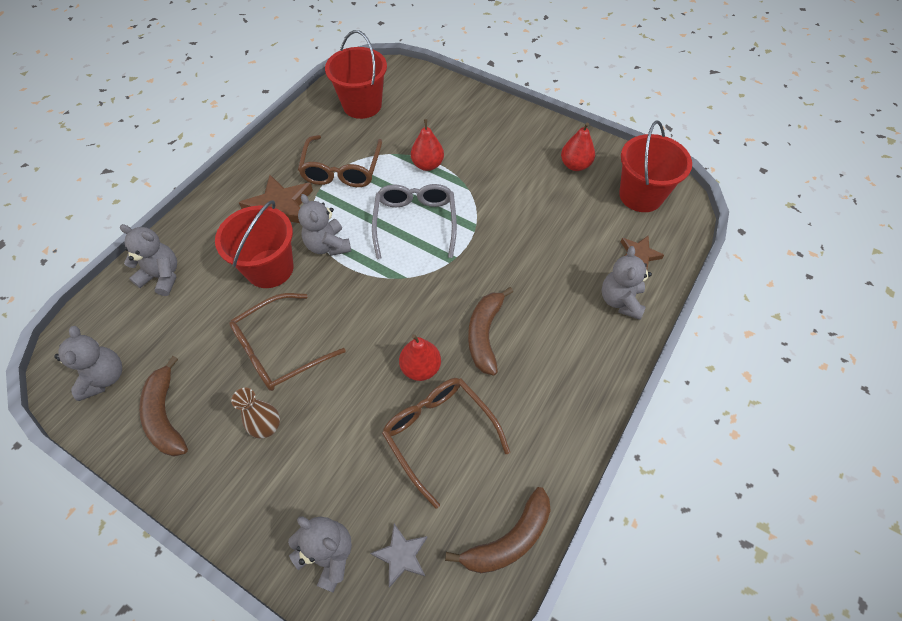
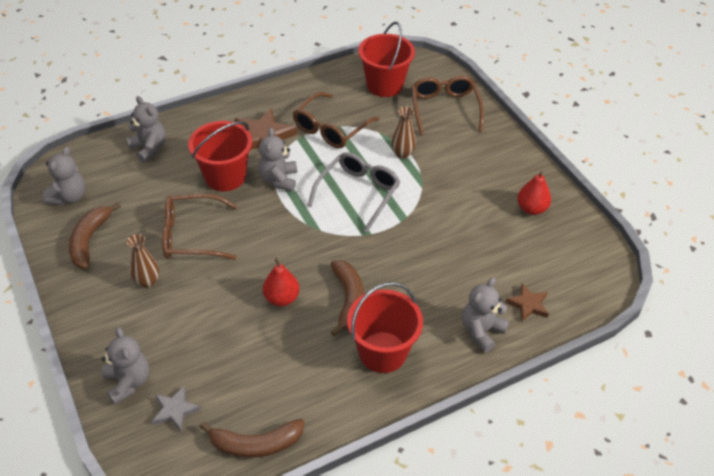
camera: 30 degrees right, 10 degrees down
brown glasses [382,378,510,509] -> brown glasses moved to [411,76,484,135]
red pear [411,119,444,171] -> brown vase [391,107,416,159]
brown banana [468,287,513,376] -> brown banana turned 135 degrees clockwise [330,260,364,337]
red bucket [619,121,692,212] -> red bucket moved to [347,282,423,373]

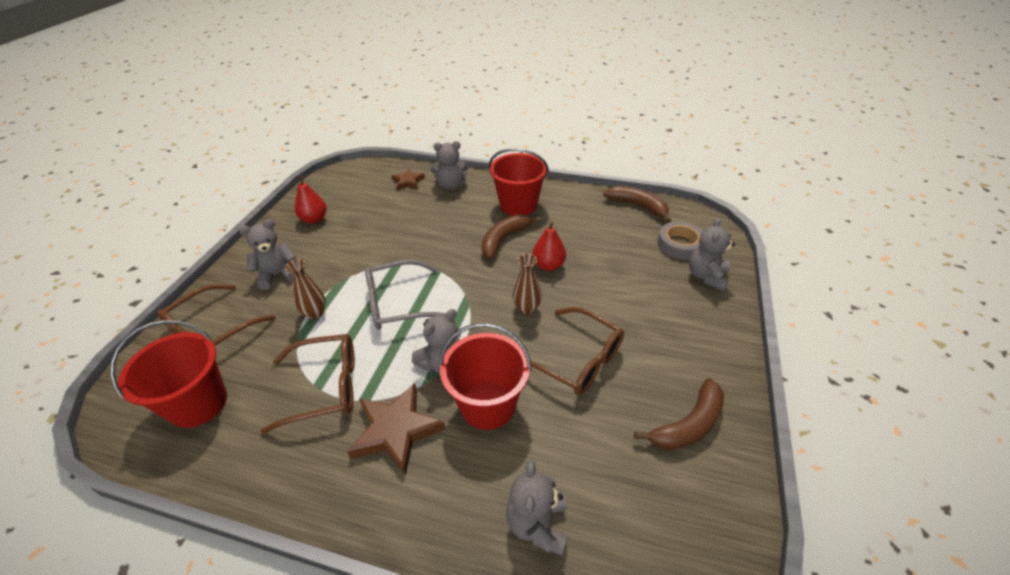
camera: 135 degrees left, 5 degrees down
grey teddy bear [43,147,85,205] -> grey teddy bear moved to [239,219,296,290]
brown vase [127,234,159,288] -> brown vase moved to [513,254,542,314]
grey star [152,386,201,432] -> grey tape [657,222,702,259]

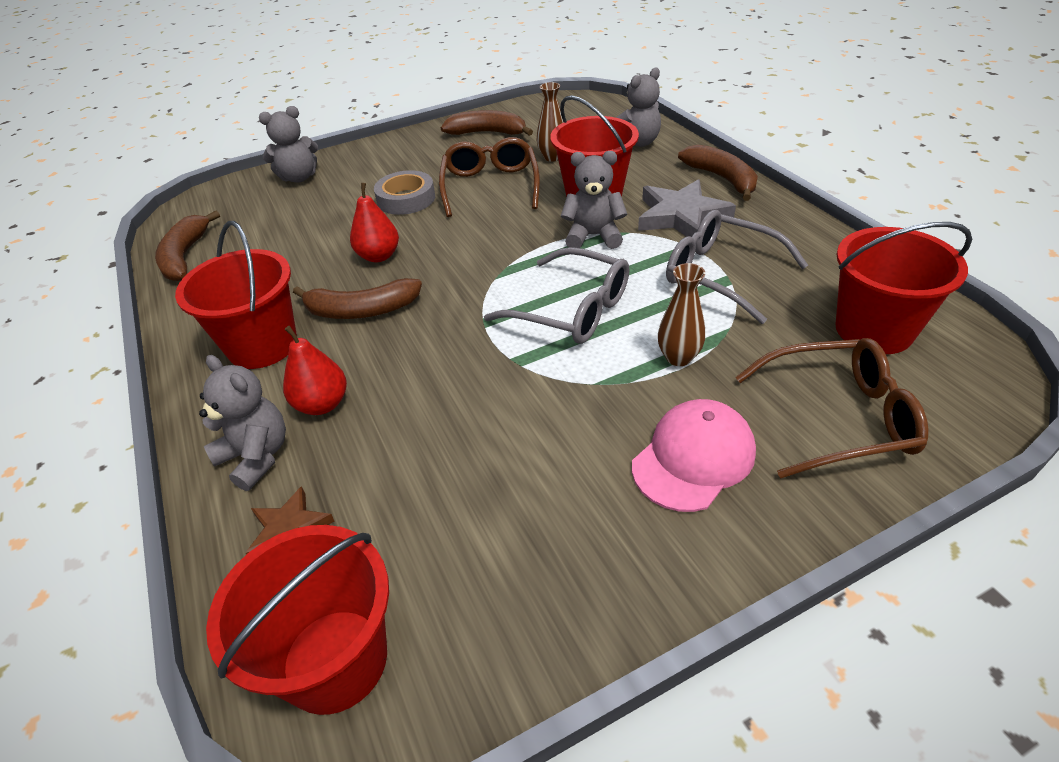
camera: 130 degrees left, 0 degrees up
grey teddy bear [239,219,296,290] -> pink cap [632,399,756,512]
brown glasses [260,334,355,434] -> grey glasses [666,210,808,324]
red pear [295,175,327,224] -> red pear moved to [283,326,347,415]
brown star [347,383,446,475] -> grey star [638,179,736,237]
brown vase [513,254,542,314] -> brown vase moved to [537,82,564,162]
grey tape [657,222,702,259] -> grey tape moved to [374,170,435,215]
none -> red bucket [206,525,389,715]
none -> brown banana [678,145,758,201]

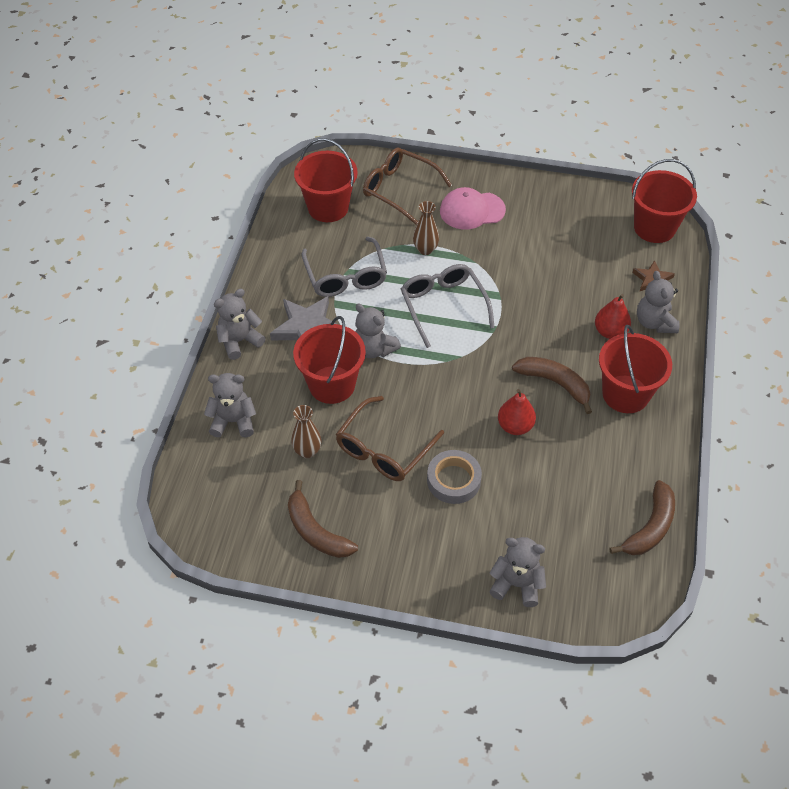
camera: 145 degrees left, 10 degrees up
brown banana [678,145,758,201] -> grey teddy bear [214,289,265,360]

